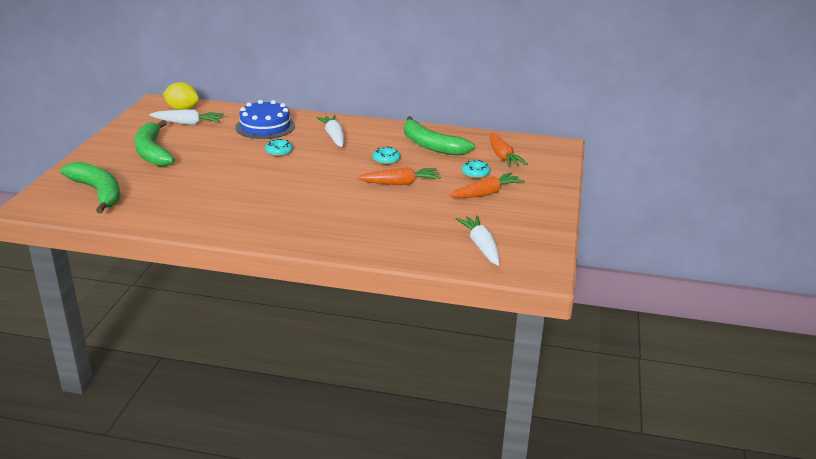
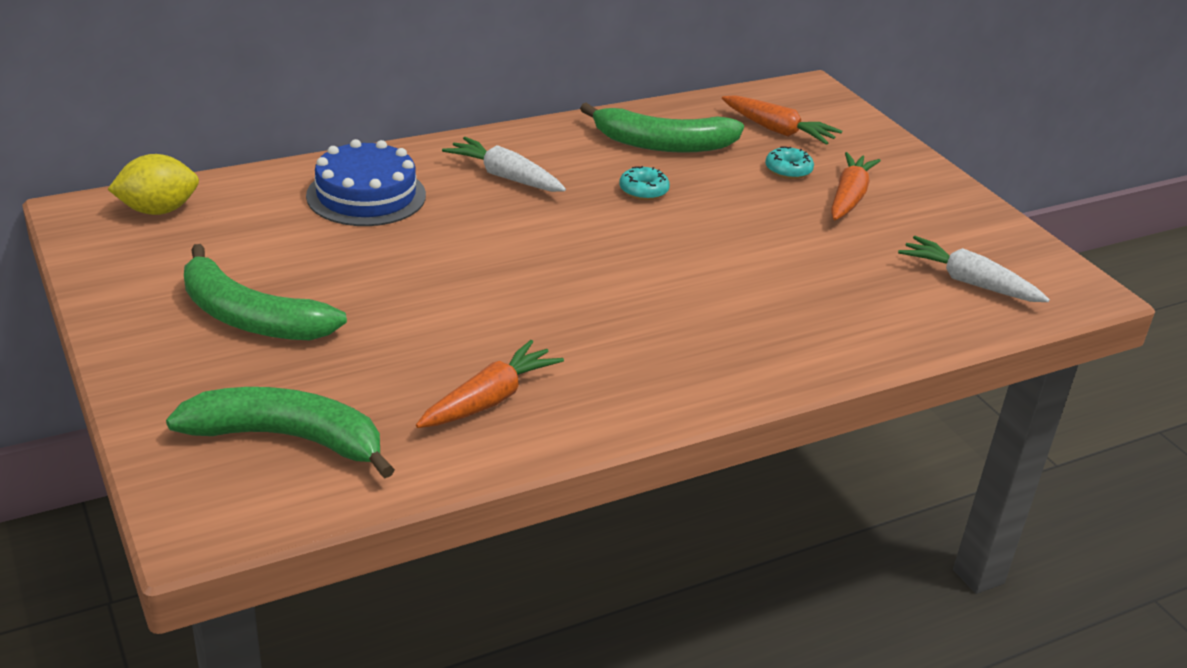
camera: 40 degrees left, 5 degrees up
white carrot [149,109,224,125] -> none
turquoise donut [265,139,293,156] -> none
orange carrot [357,167,441,185] -> orange carrot moved to [416,340,564,428]

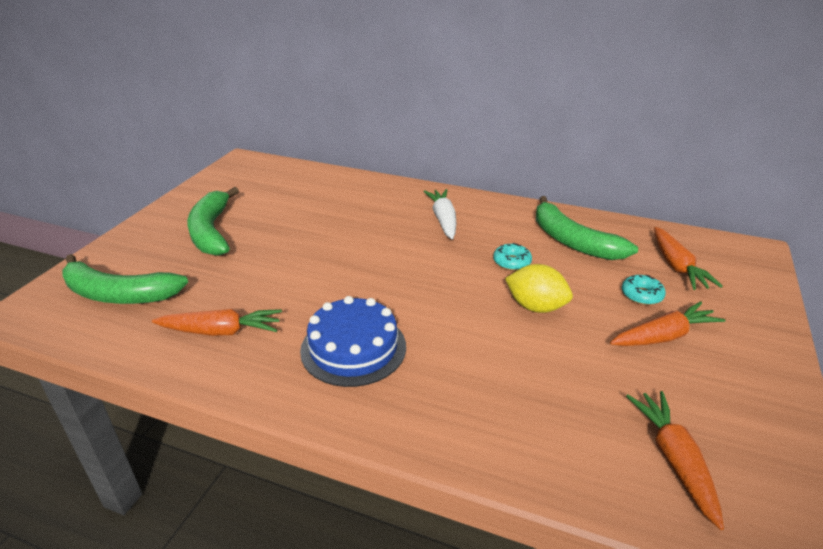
camera: 50 degrees right, 0 degrees up
yellow lemon [107,154,199,215] -> yellow lemon moved to [505,264,573,313]
green banana [166,387,395,479] -> green banana turned 135 degrees clockwise [62,254,188,304]
blue cake [306,139,426,226] -> blue cake moved to [300,296,406,387]
white carrot [898,236,1050,302] -> orange carrot [626,391,724,530]

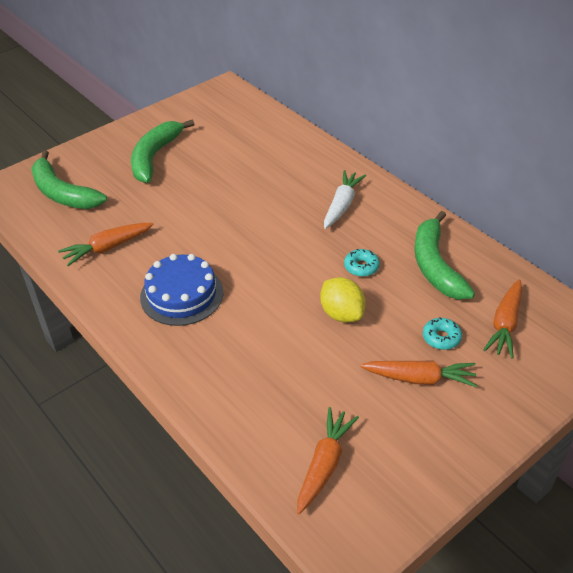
camera: 30 degrees right, 10 degrees up
orange carrot [152,309,282,336] -> orange carrot turned 120 degrees clockwise [58,223,154,266]

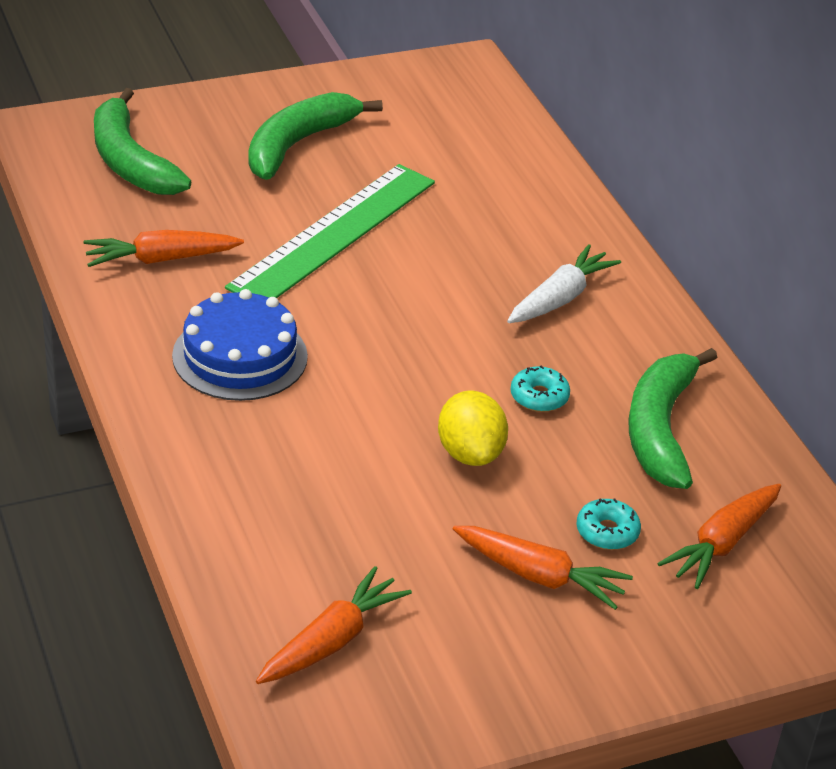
camera: 15 degrees right, 5 degrees down
none -> green ruler [225,164,435,298]

